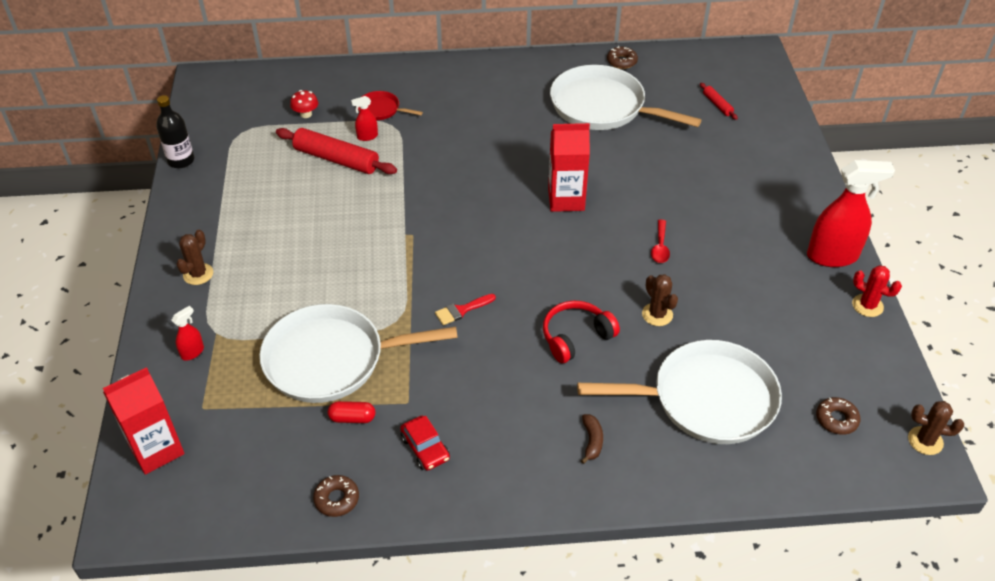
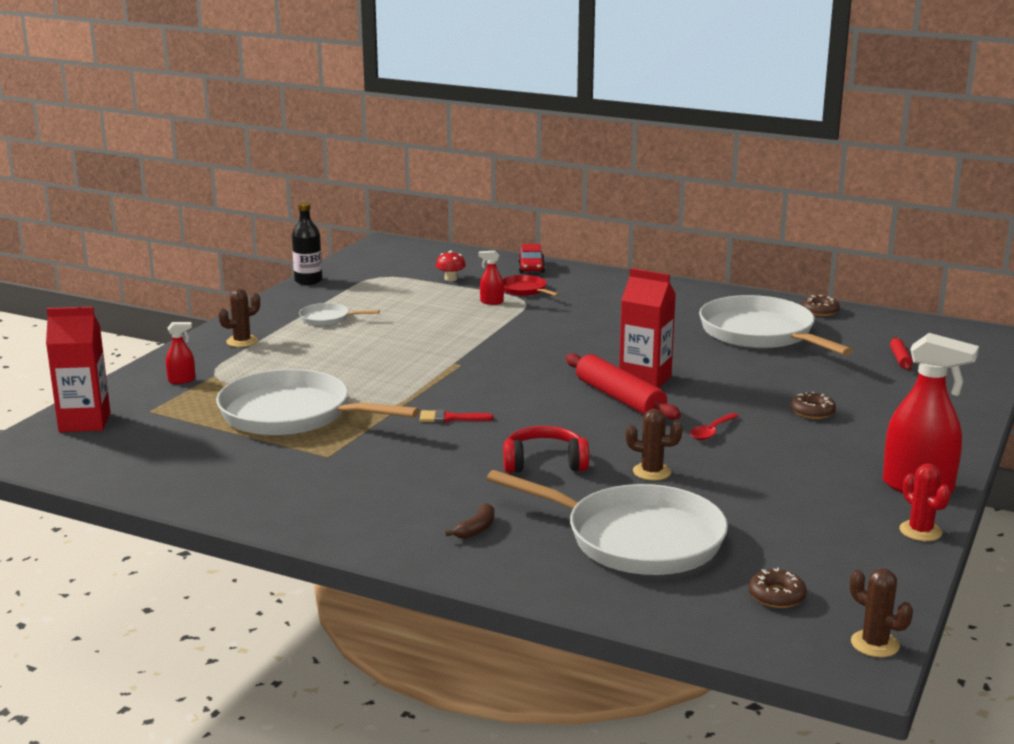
camera: 30 degrees right, 25 degrees down
red rolling pin [276,128,397,174] -> red rolling pin moved to [566,353,681,420]
brown donut [313,475,359,517] -> brown donut moved to [791,392,836,419]
red capsule [328,401,375,423] -> none
red car [400,416,450,471] -> red car moved to [518,244,545,273]
brown cactus [642,274,678,326] -> brown cactus turned 75 degrees counterclockwise [626,409,683,481]
none -> white pan [299,303,380,326]

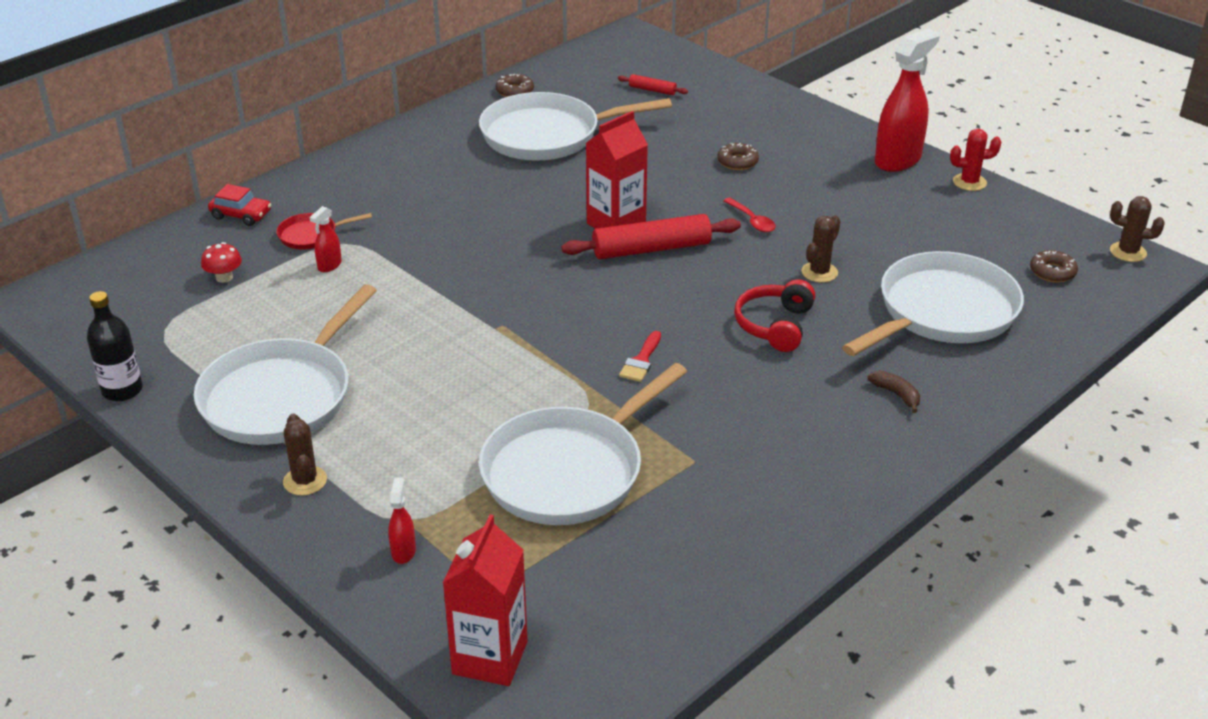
camera: 70 degrees left, 15 degrees up
white pan [299,303,380,326] -> white pan [194,284,377,445], size x2.24
brown cactus [850,568,913,657] -> brown cactus turned 45 degrees clockwise [1110,196,1165,262]

